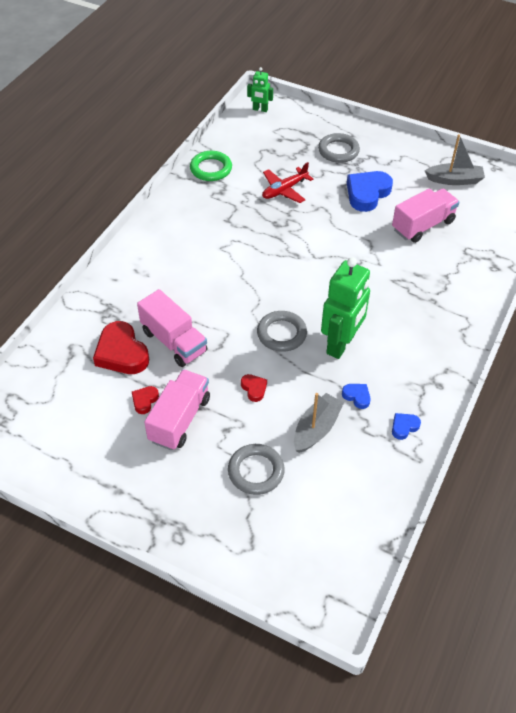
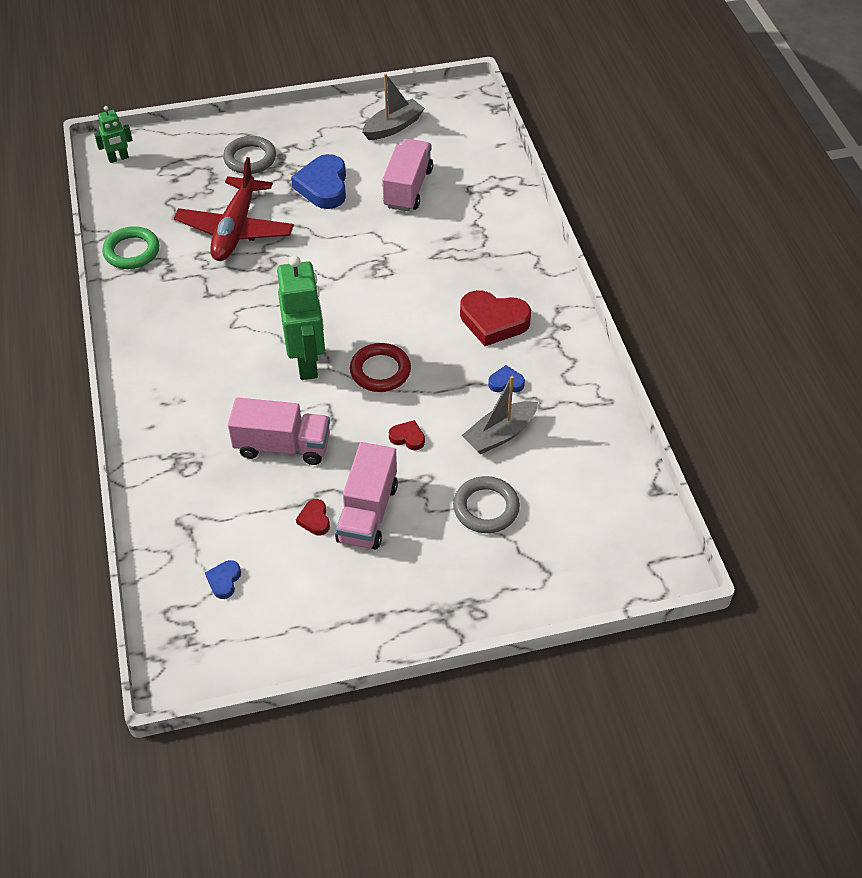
camera: 40 degrees left, 0 degrees up
red heart [93,321,149,374] -> red heart moved to [460,290,531,346]
pink truck [144,369,210,450] -> pink truck turned 150 degrees counterclockwise [335,442,398,550]
grey ring [257,311,307,352] -> red ring [350,343,411,392]
red plane [262,162,313,203] -> red plane [174,157,294,261], size x1.61
grey boat [294,393,344,453] -> grey boat turned 120 degrees counterclockwise [462,376,538,454]
green robot [321,257,370,359] -> green robot moved to [277,255,325,380]
blue heart [392,413,421,440] -> blue heart moved to [205,560,241,599]

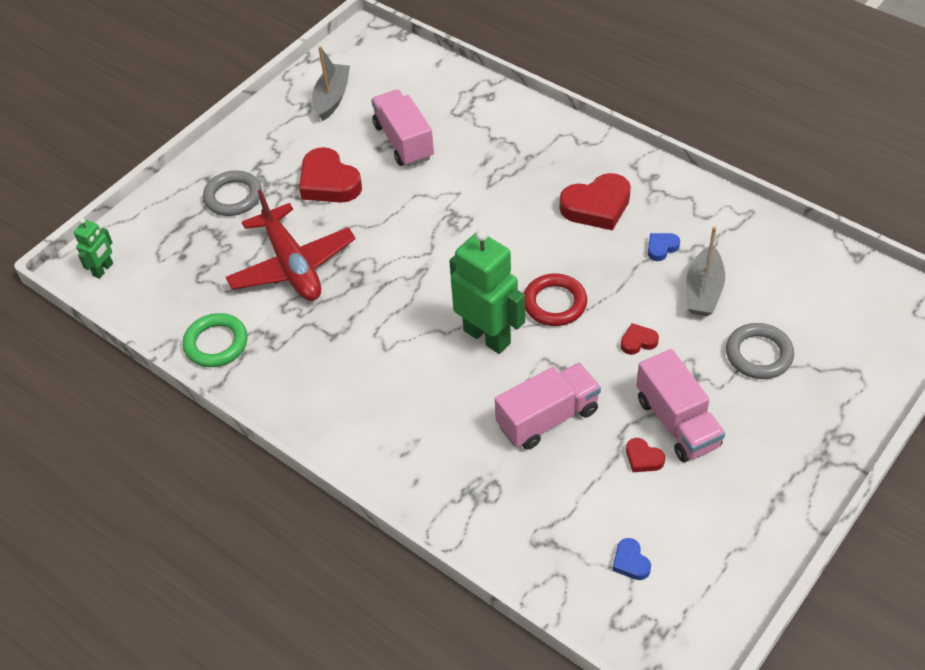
camera: 35 degrees left, 0 degrees up
blue heart [291,154,346,209] -> red heart [299,147,362,203]

